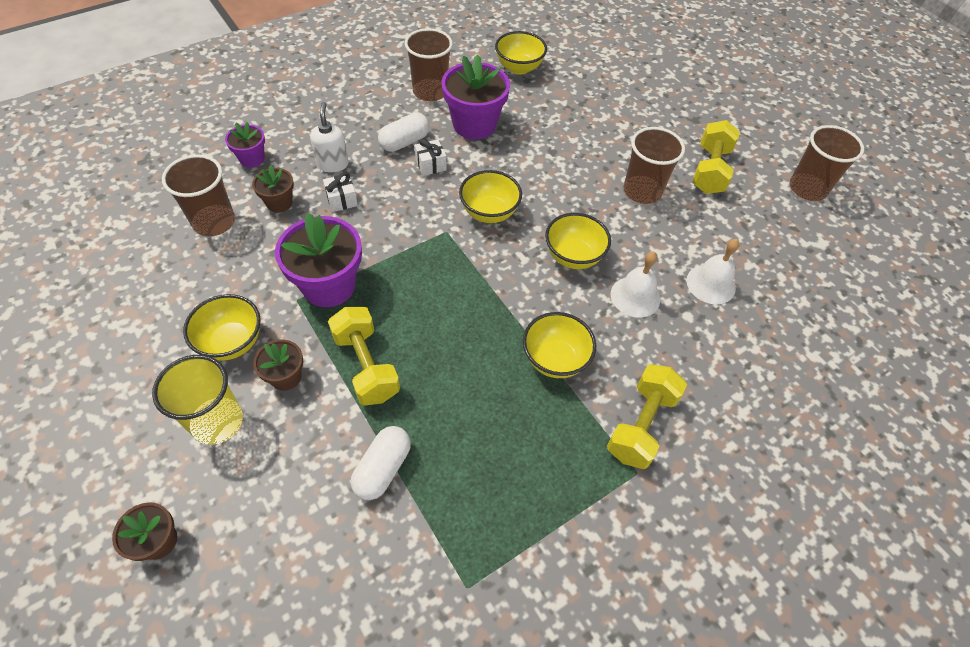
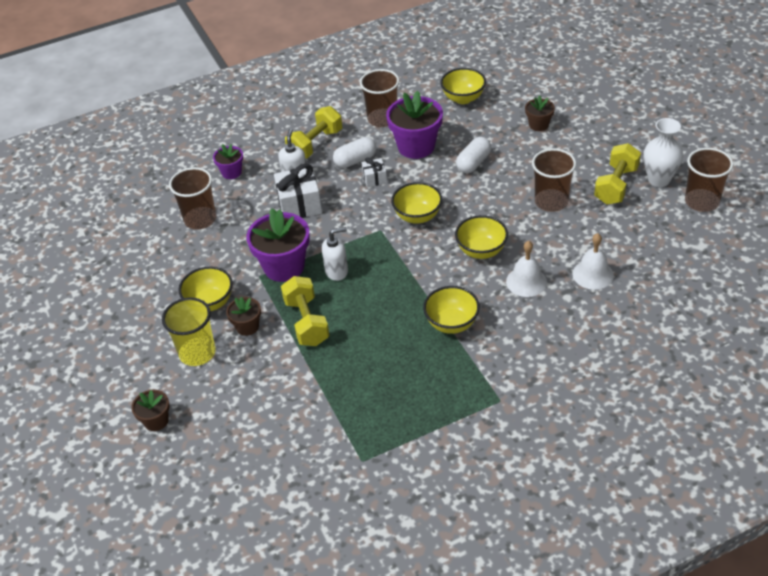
camera: 15 degrees right, 10 degrees down
brown flower pot [252,165,294,213] -> brown flower pot moved to [525,95,555,131]
white gift [323,172,358,212] -> white gift [274,164,322,218], size x1.83
white capsule [351,426,411,500] -> white capsule moved to [456,137,491,173]
yellow dumbbell [607,364,687,469] -> yellow dumbbell moved to [285,106,342,159]
none -> white soap dispenser [322,227,348,281]
none -> white vase [643,118,683,187]

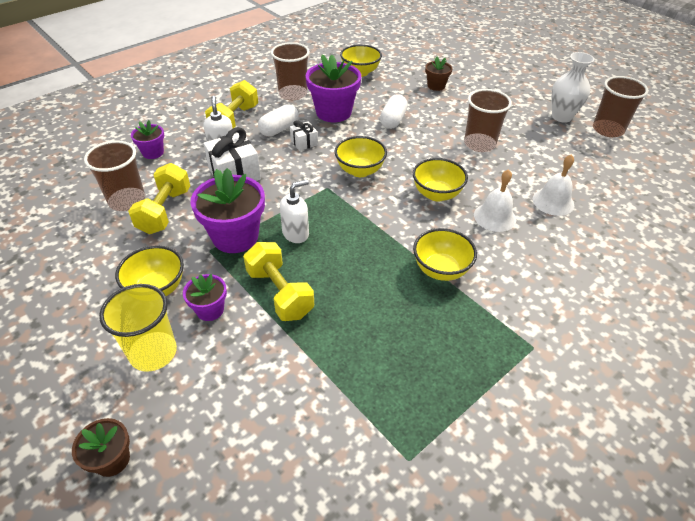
camera: 20 degrees left, 0 degrees up
brown flower pot [226,297,261,336] -> purple flower pot [183,274,227,321]
yellow dumbbell [594,143,641,205] -> yellow dumbbell moved to [128,163,190,234]

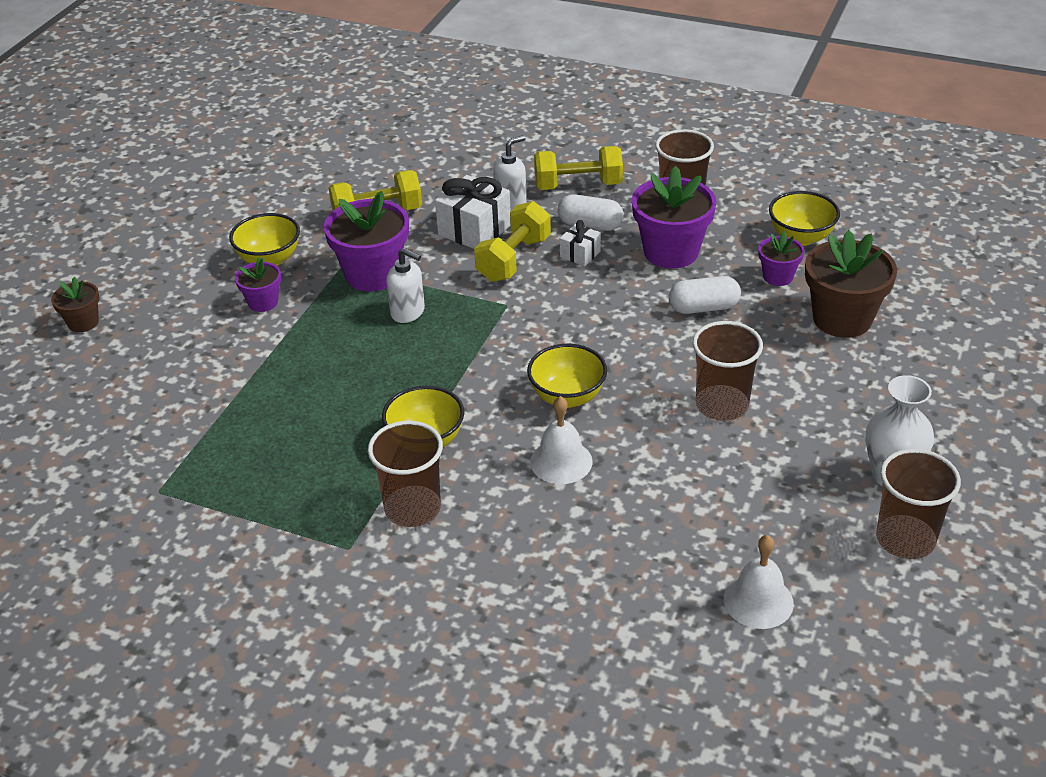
camera: 65 degrees right, 5 degrees down
brown cup [84,141,145,211] -> brown cup moved to [368,421,443,527]
yellow cup [99,284,177,372] -> none
purple flower pot [131,120,164,159] -> purple flower pot moved to [758,231,804,286]
yellow dumbbell [243,242,314,321] -> yellow dumbbell moved to [474,201,551,282]
yellow bowl [335,136,387,177] -> none
brown flower pot [425,57,453,91] -> brown flower pot [805,230,897,338], size x1.88
white bell [533,154,574,216] -> white bell moved to [724,535,794,629]

